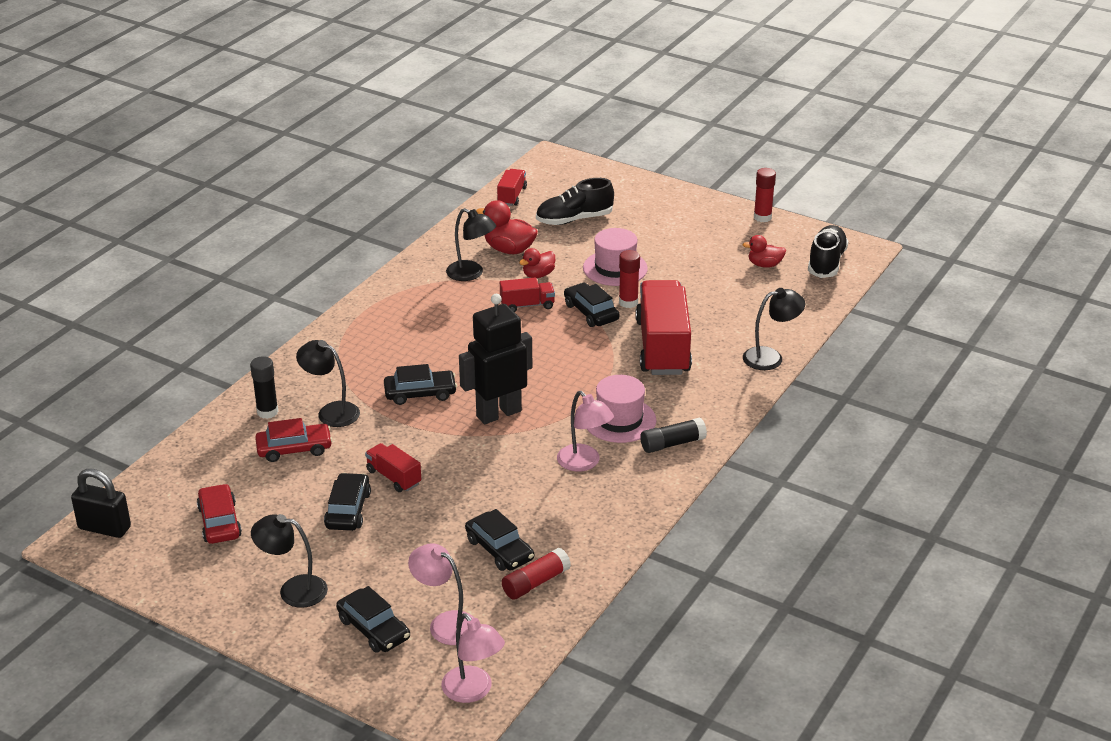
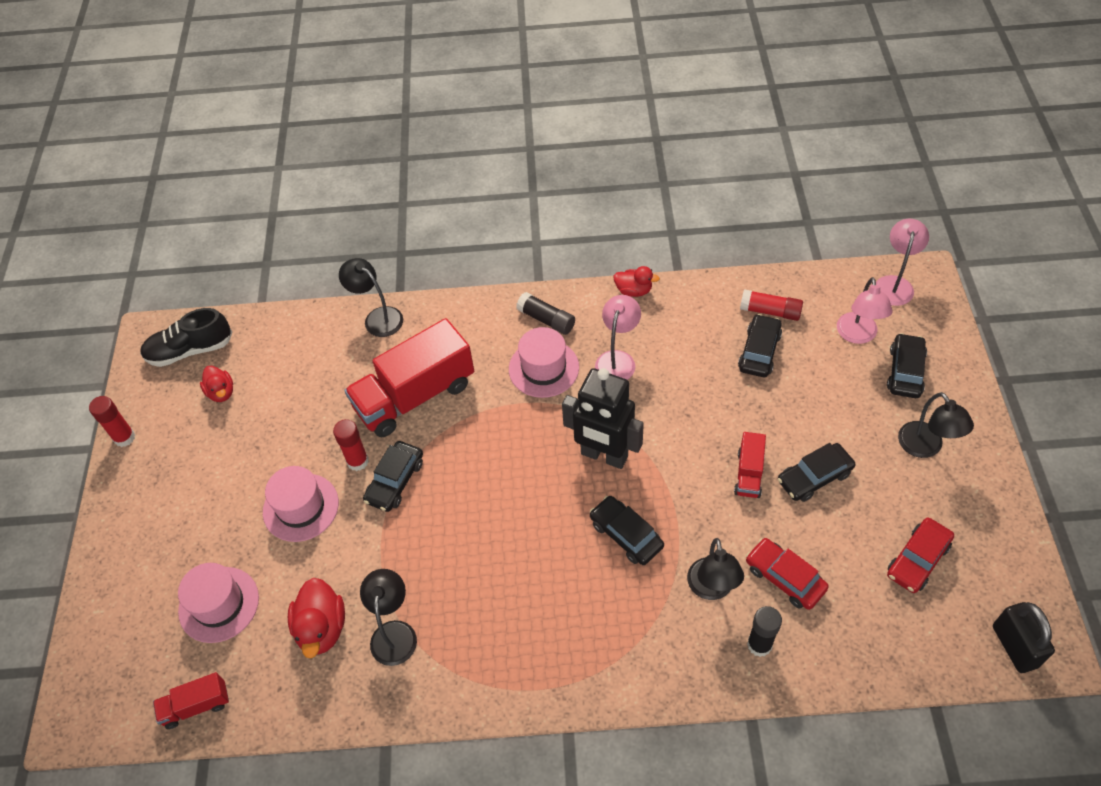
camera: 120 degrees left, 20 degrees up
red truck [500,277,555,312] -> none
red duck [519,248,555,278] -> red duck moved to [614,266,660,297]
black shoe [536,178,614,225] -> pink hat [178,563,259,643]

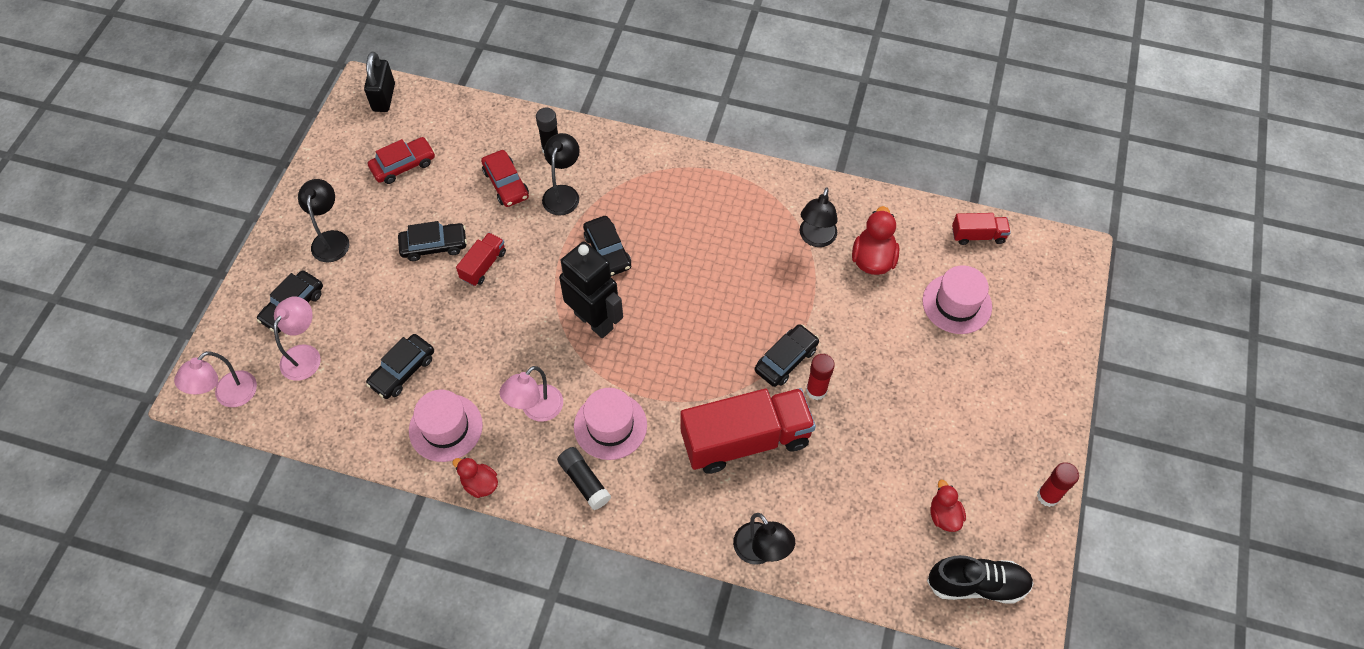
camera: 165 degrees left, 5 degrees up
pink hat [263,466,339,542] -> pink hat moved to [409,390,483,462]
red glue stick [740,289,803,321] -> none

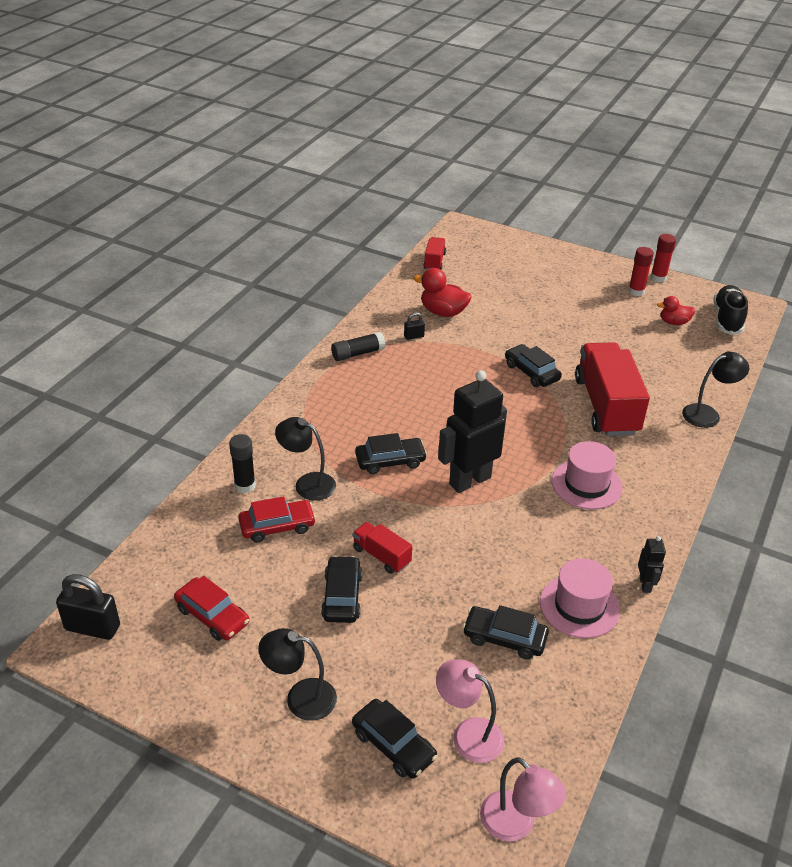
camera: 80 degrees left, 20 degrees down
black car [366,334,434,399] -> black car turned 150 degrees clockwise [463,605,549,660]
red car [368,137,435,184] -> red car turned 150 degrees clockwise [174,576,249,641]
red duck [452,457,498,498] -> black robot [638,536,666,593]
pink lamp [500,366,563,422] -> none
black glue stick [557,447,611,510] -> black glue stick moved to [331,332,386,361]
black lamp [799,187,838,247] -> black padlock [404,312,425,340]
red glue stick [806,354,835,400] -> red glue stick moved to [628,247,654,296]
pink hat [923,265,992,334] -> none

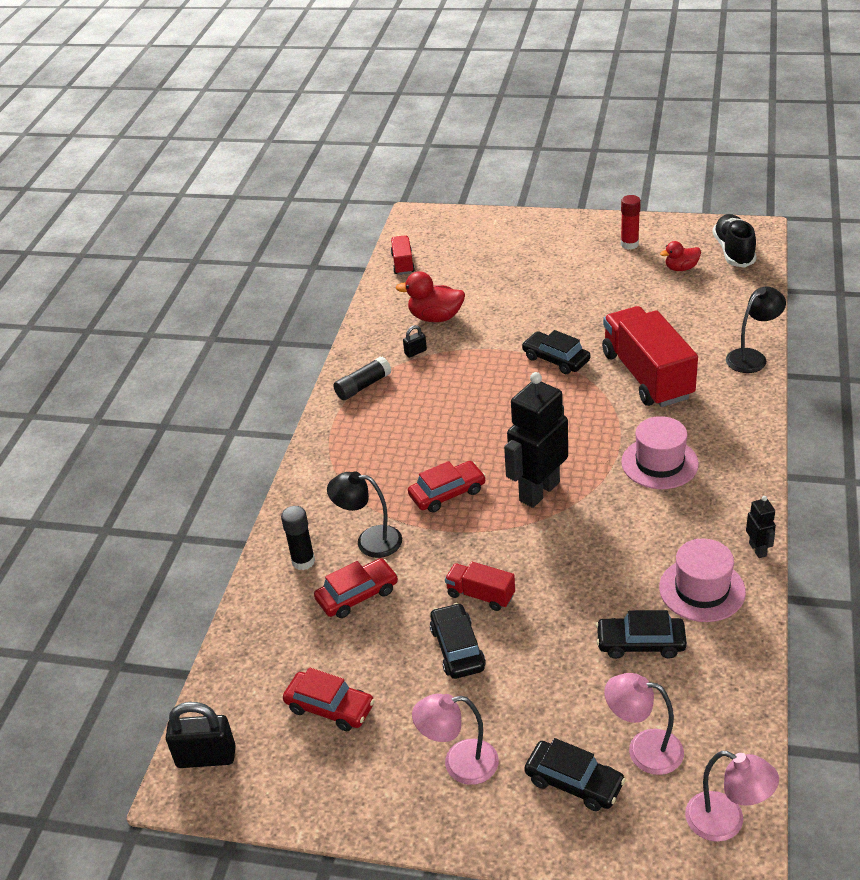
camera: 10 degrees left, 0 degrees up
black lamp [258,628,337,721] -> pink lamp [412,694,499,785]
black car [355,433,427,474] -> red car [408,461,486,512]
red glue stick [651,234,676,282] -> none

